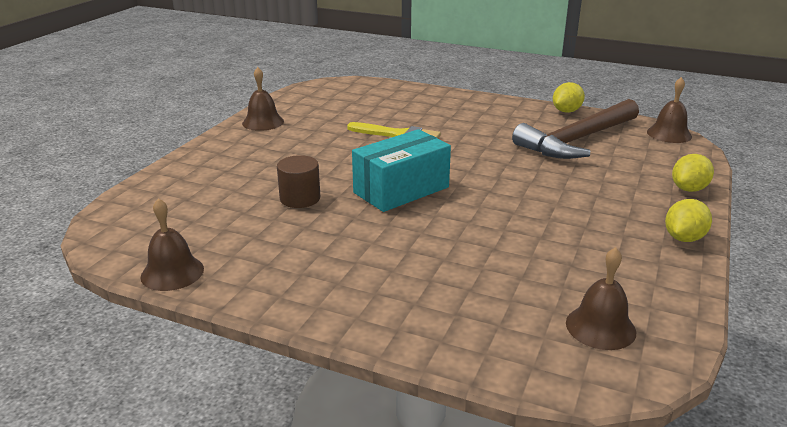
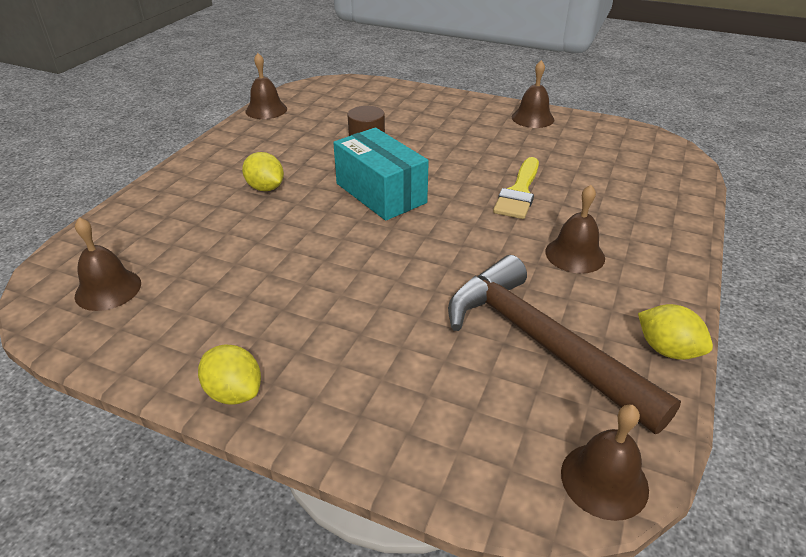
camera: 90 degrees right, 10 degrees up
yellow lemon [672,154,714,192] -> yellow lemon moved to [242,152,284,191]
none -> brown bell [545,185,605,274]

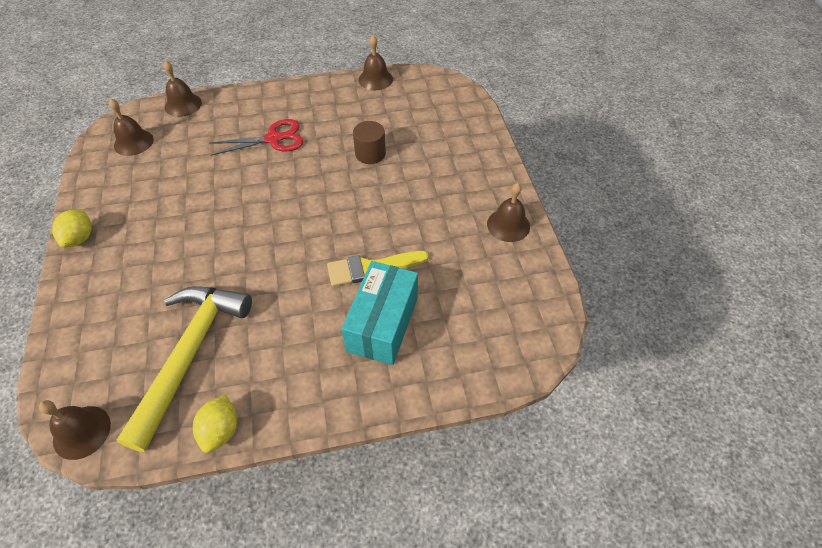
camera: 55 degrees right, 15 degrees up
yellow lemon [242,152,284,191] -> red scissors [209,119,304,156]
turquoise box [333,127,429,221] -> turquoise box moved to [341,261,418,365]
brown hammer [448,255,681,434] -> yellow hammer [117,286,252,452]
brown bell [545,185,605,274] -> brown bell moved to [163,61,202,117]

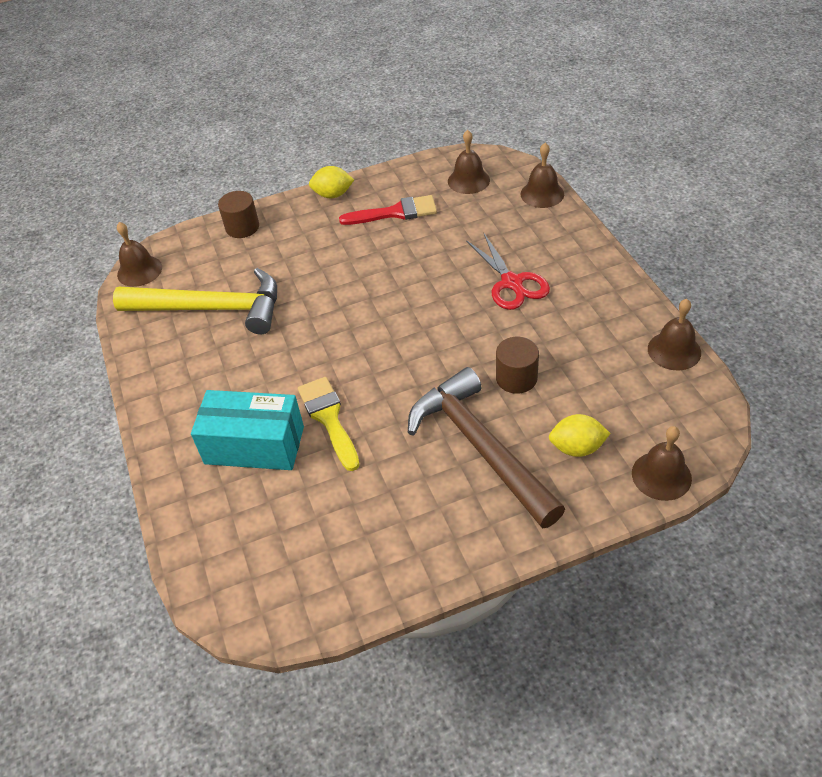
camera: 85 degrees right, 5 degrees down
yellow lemon [193,394,237,453] -> yellow lemon moved to [549,414,611,457]
brown bell [487,183,530,242] -> brown bell moved to [632,426,692,501]
none -> brown cylinder [218,191,259,238]
none -> red brush [339,195,437,225]
none -> brown hammer [408,367,565,528]

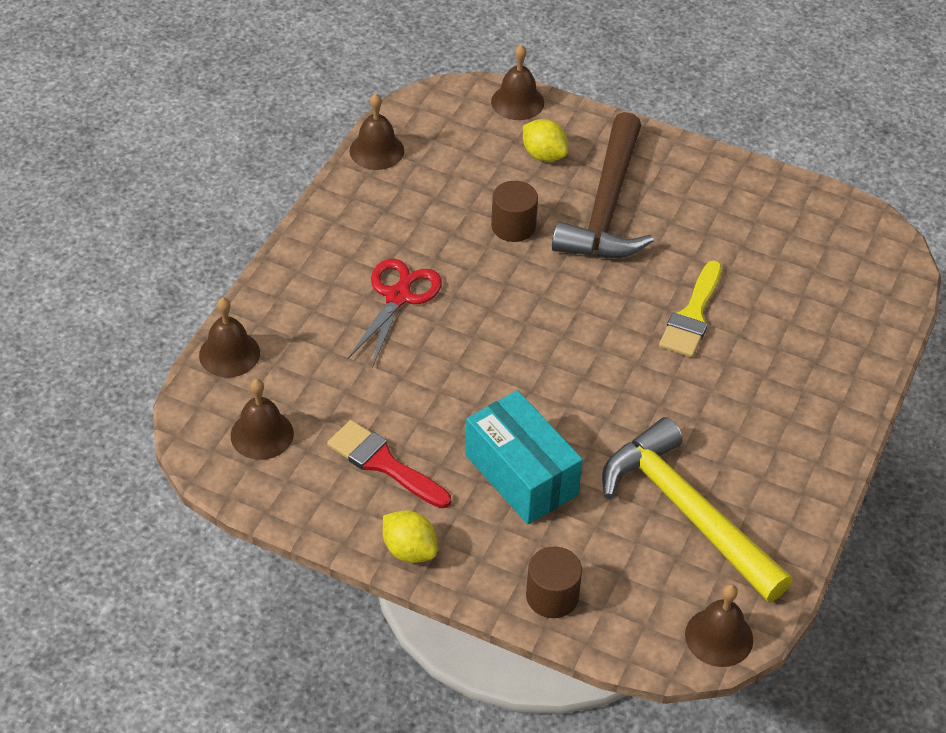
camera: 140 degrees left, 0 degrees up
turquoise box [191,390,304,470] -> turquoise box moved to [465,390,583,524]

